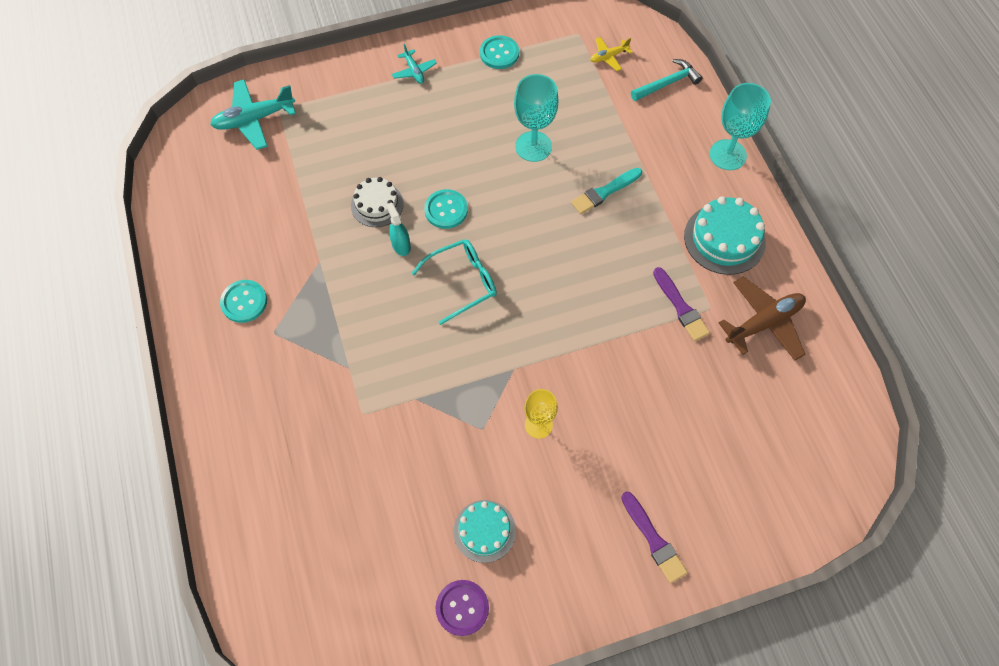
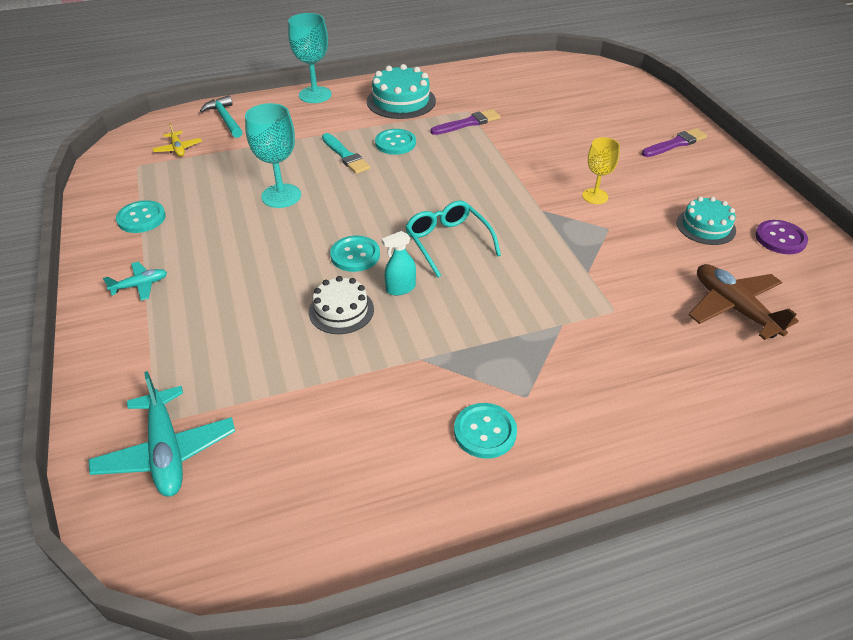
camera: 90 degrees left, 20 degrees down
brown plane [719,276,806,361] -> brown plane moved to [689,264,799,340]
none -> turquoise button [375,129,416,155]

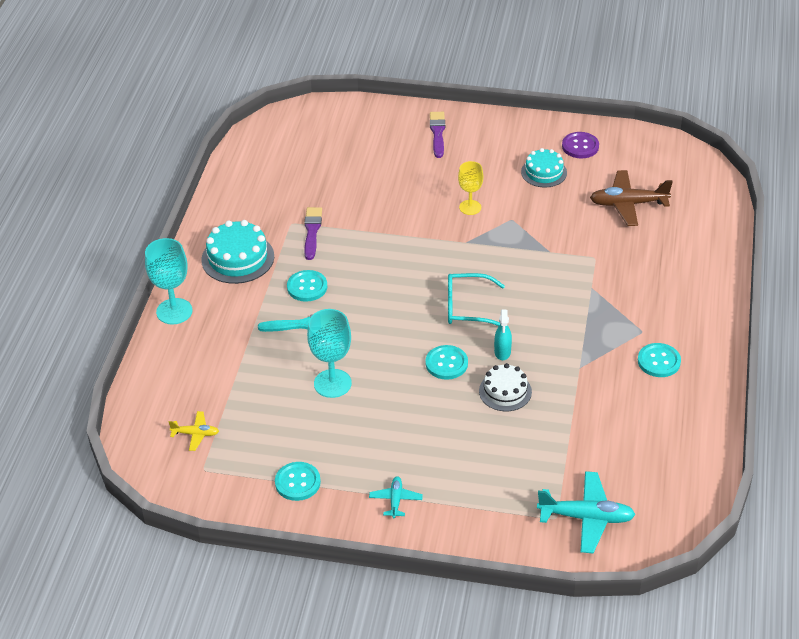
camera: 60 degrees left, 0 degrees up
turquoise hammer [200,95,243,138] -> none

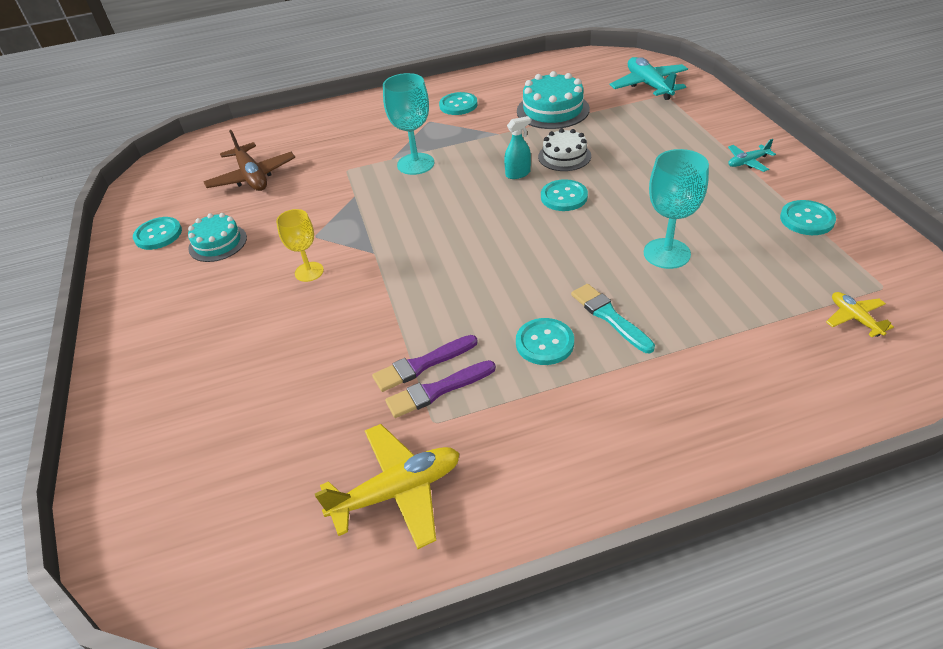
camera: 115 degrees left, 0 degrees up
turquoise goblet [145,238,192,324] -> turquoise goblet moved to [383,73,434,175]
turquoise cake [201,220,274,284] -> turquoise cake moved to [517,71,590,129]
purple brush [430,112,445,158] -> purple brush moved to [372,335,478,392]
turquoise glasses [448,273,505,326] -> none
purple button [562,132,599,158] -> turquoise button [133,217,182,250]
none -> yellow plane [315,424,459,549]

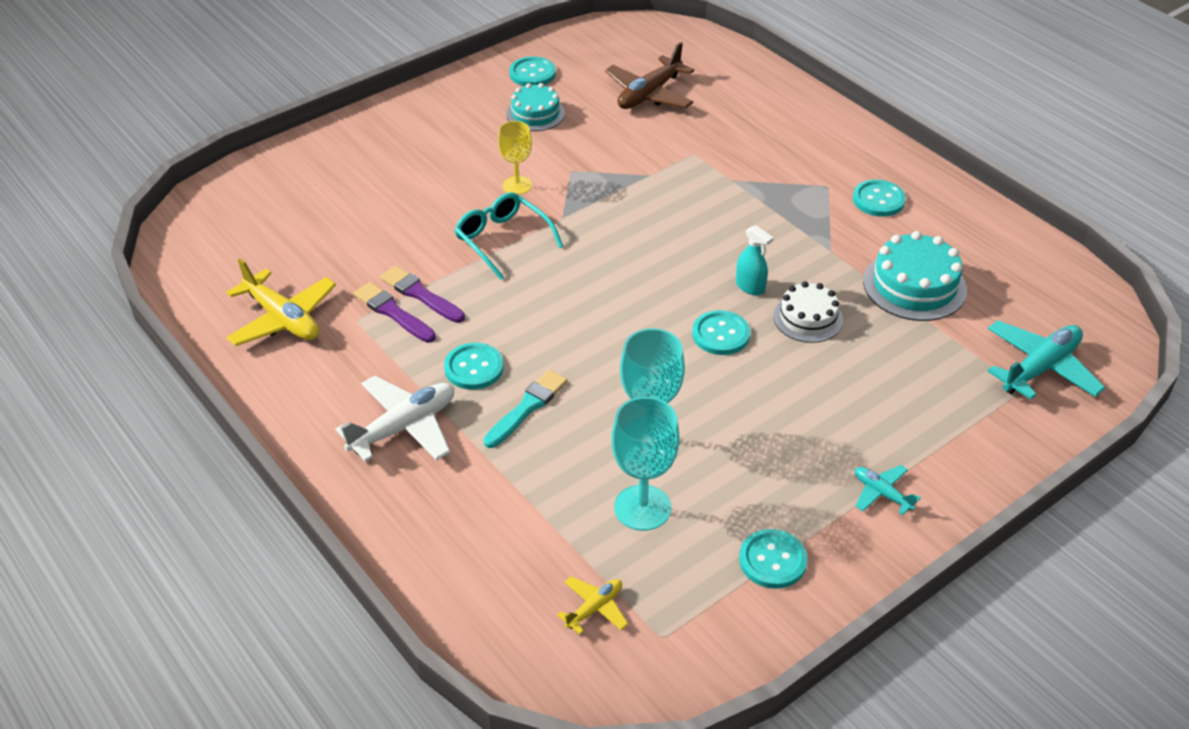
camera: 65 degrees right, 0 degrees up
turquoise goblet [383,73,434,175] -> turquoise goblet moved to [611,397,680,531]
none -> white plane [336,376,454,462]
none -> turquoise glasses [455,192,564,280]

